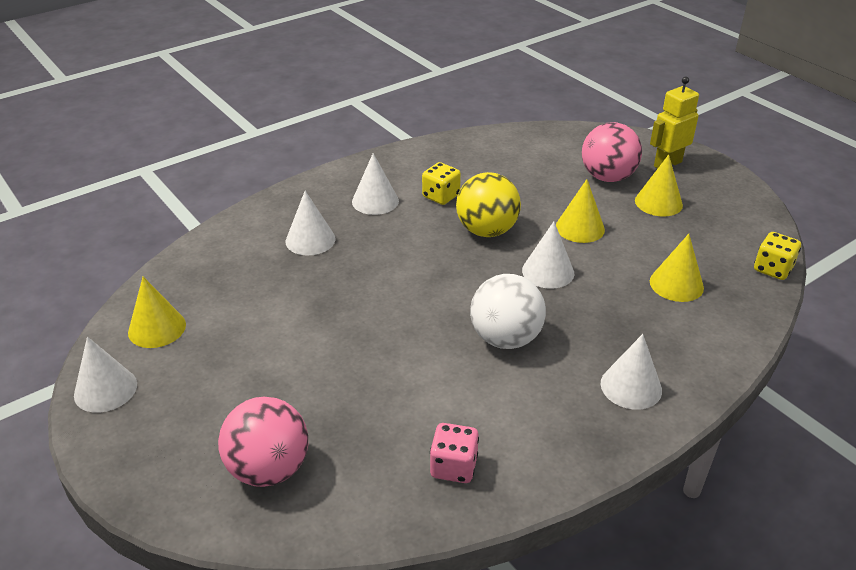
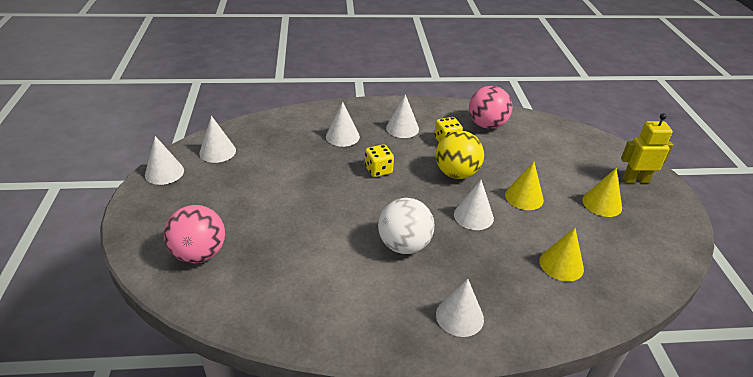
camera: 30 degrees right, 0 degrees up
yellow cone [128,277,186,348] -> white cone [199,116,236,163]
pink dice [430,423,479,483] -> none
pink ball [582,122,642,182] -> pink ball moved to [469,86,512,129]
yellow dice [754,232,801,280] -> yellow dice moved to [365,144,394,177]

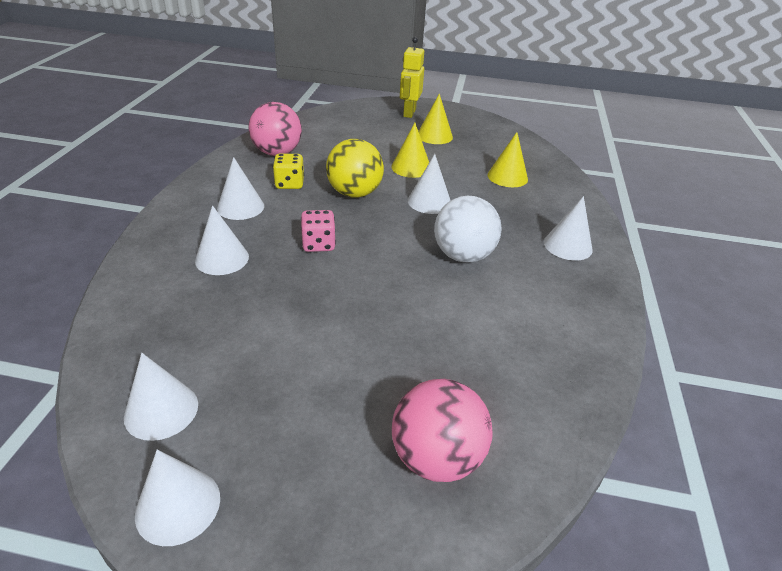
camera: 75 degrees left, 0 degrees up
yellow dice [365,144,394,177] -> pink dice [301,210,336,252]

